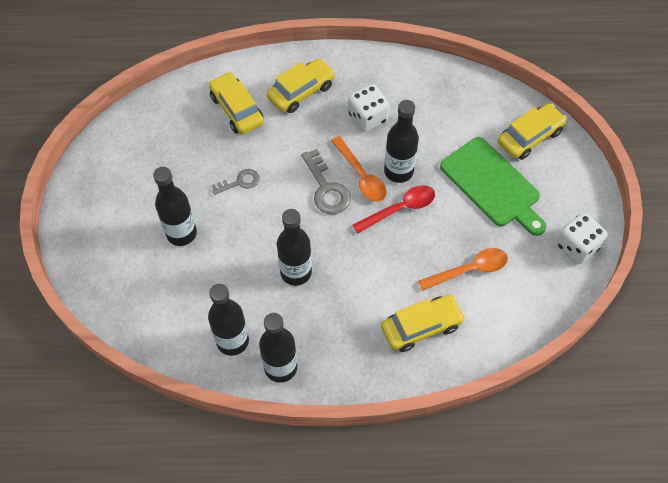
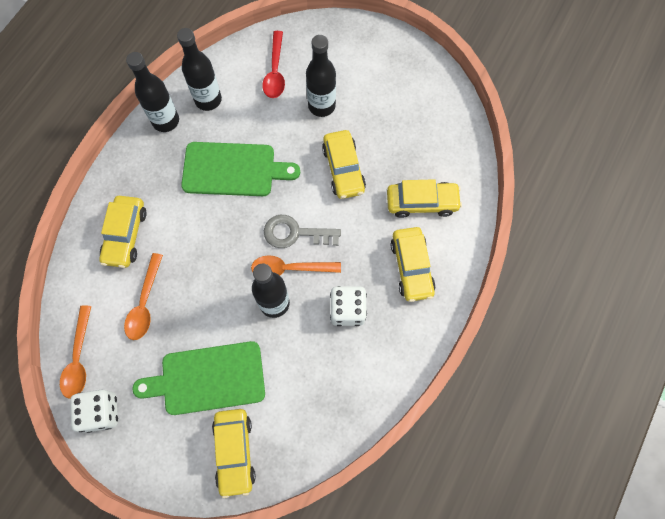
camera: 120 degrees right, 10 degrees up
grey key [211,169,260,195] -> yellow car [322,130,366,199]
black bottle [277,209,312,286] -> green cutting board [181,142,300,196]
red spoon [353,185,435,233] -> red spoon moved to [262,31,285,98]
none -> orange spoon [60,306,91,399]

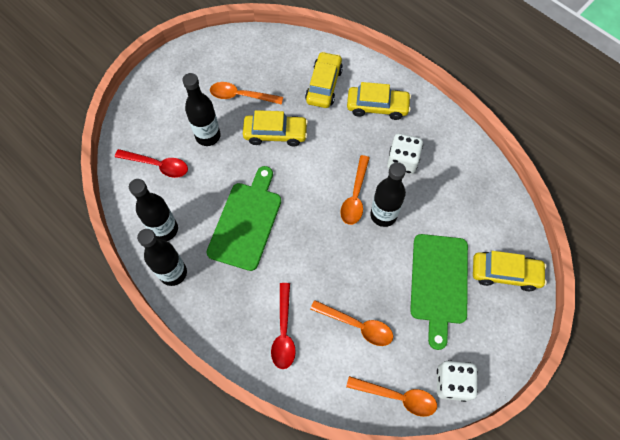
camera: 75 degrees left, 5 degrees down
yellow car [99,196,147,268] -> red spoon [271,283,296,369]
grey key [264,215,341,248] -> none
none -> orange spoon [210,82,283,105]

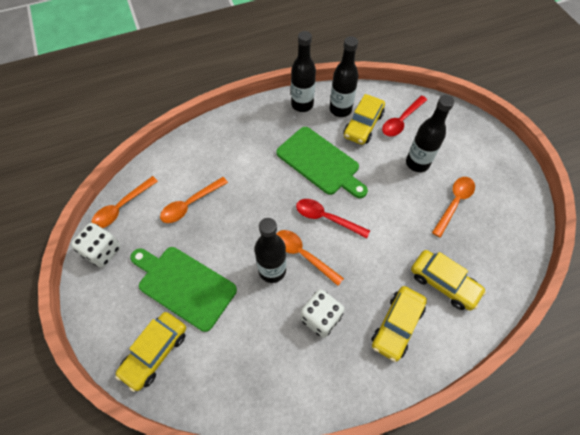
camera: 115 degrees right, 5 degrees down
yellow car [243,110,308,146] -> yellow car moved to [343,94,385,145]
red spoon [271,283,296,369] -> red spoon moved to [296,199,370,238]

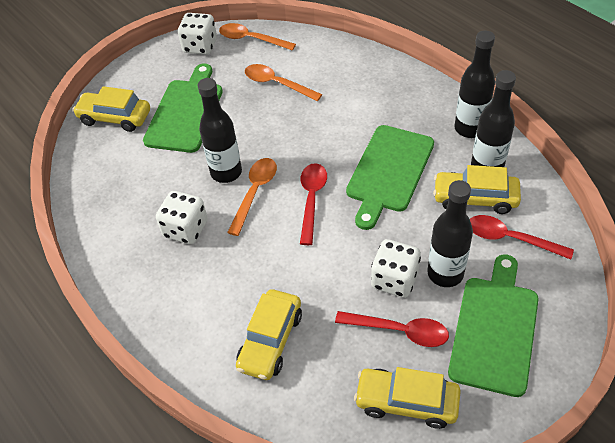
camera: 75 degrees right, 10 degrees down
yellow car [371,286,427,362] -> yellow car moved to [354,367,461,429]
orange spoon [432,177,475,238] -> red spoon [335,311,449,347]
none -> white dice [371,239,421,298]
none -> green cutting board [448,254,539,397]

